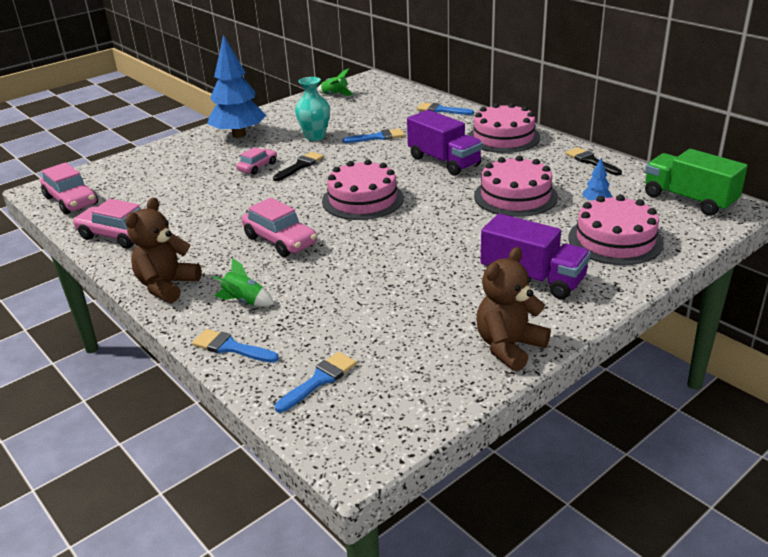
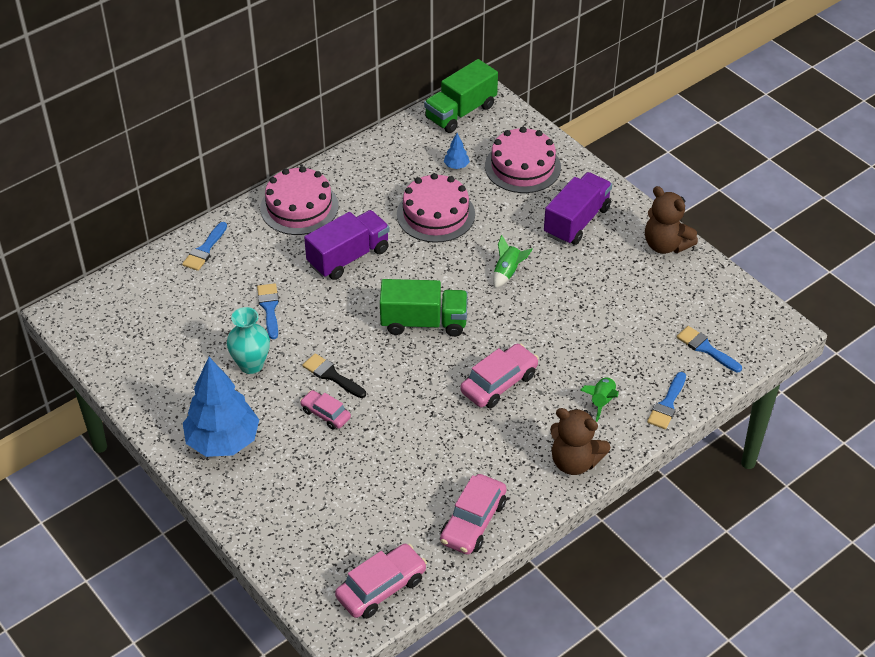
camera: 90 degrees left, 15 degrees up
green rocket [317,68,354,96] -> green rocket moved to [493,235,533,288]
pink cake [322,159,404,220] -> green truck [380,279,468,337]
black brush [566,147,622,176] -> none

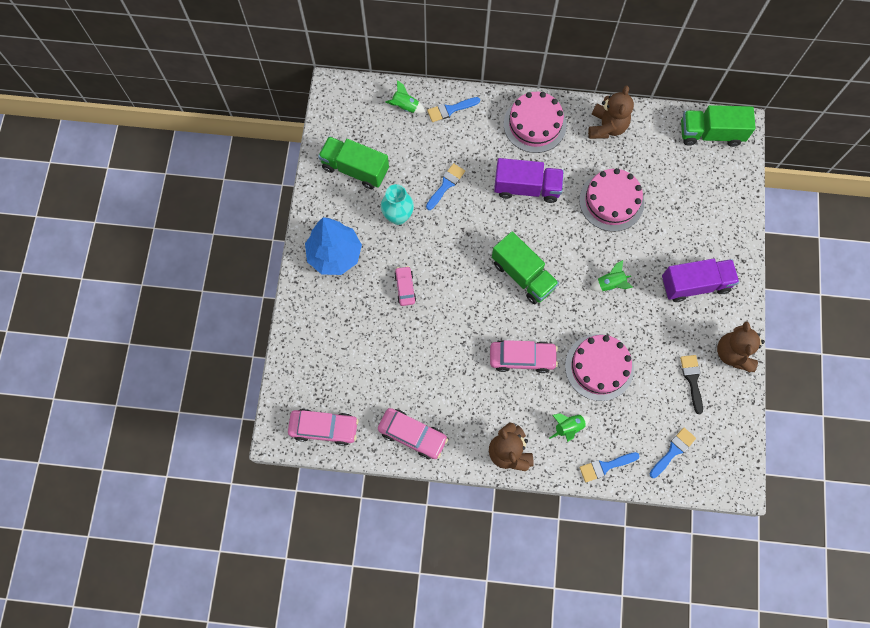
camera: 45 degrees right, 25 degrees up
black brush [302,353,366,398] -> black brush moved to [680,355,703,414]
pink car [440,474,506,555] -> pink car turned 135 degrees counterclockwise [378,408,448,459]
blue tree [444,133,470,169] -> none
pink cake [485,127,561,193] -> pink cake moved to [565,334,634,401]
blue brush [676,326,742,372] -> blue brush turned 45 degrees clockwise [650,428,696,478]
none -> green truck [318,136,389,189]
none -> green rocket [385,80,425,113]
none -> brown teddy bear [588,86,634,139]

